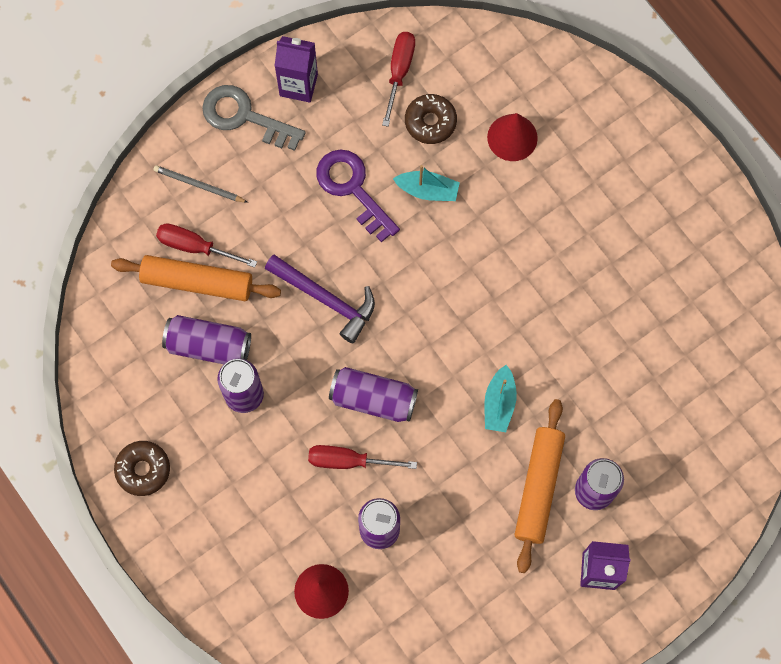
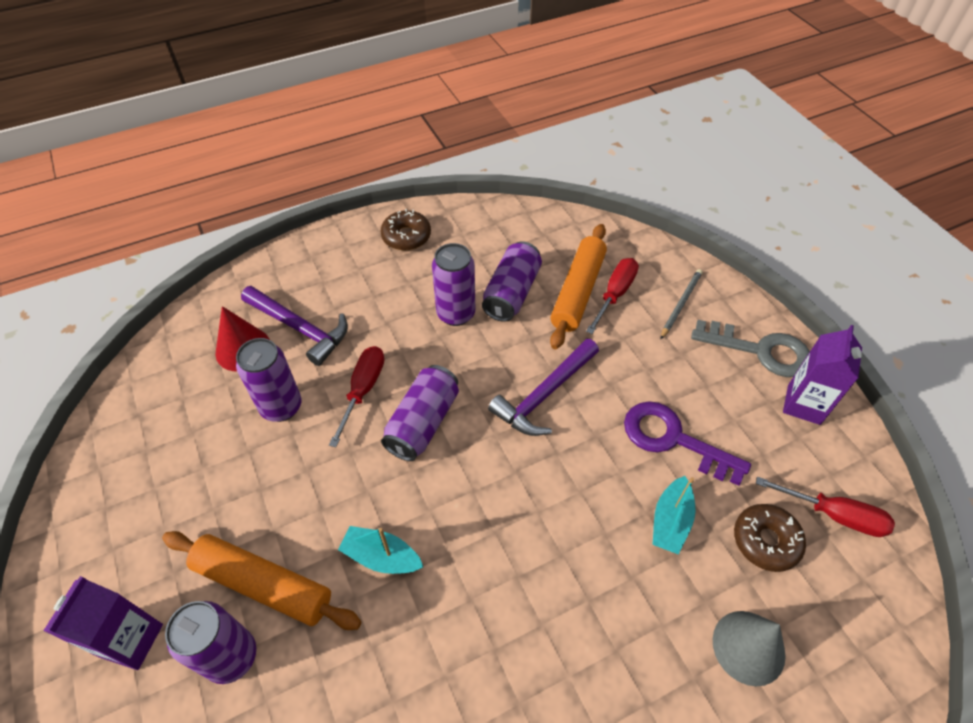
camera: 100 degrees right, 20 degrees down
grey key [202,85,306,151] -> grey key turned 75 degrees clockwise [691,320,810,377]
purple key [316,150,400,242] -> purple key turned 120 degrees counterclockwise [624,401,751,486]
red cone [487,113,538,161] -> grey cone [713,611,786,686]
none -> purple hammer [241,286,348,366]

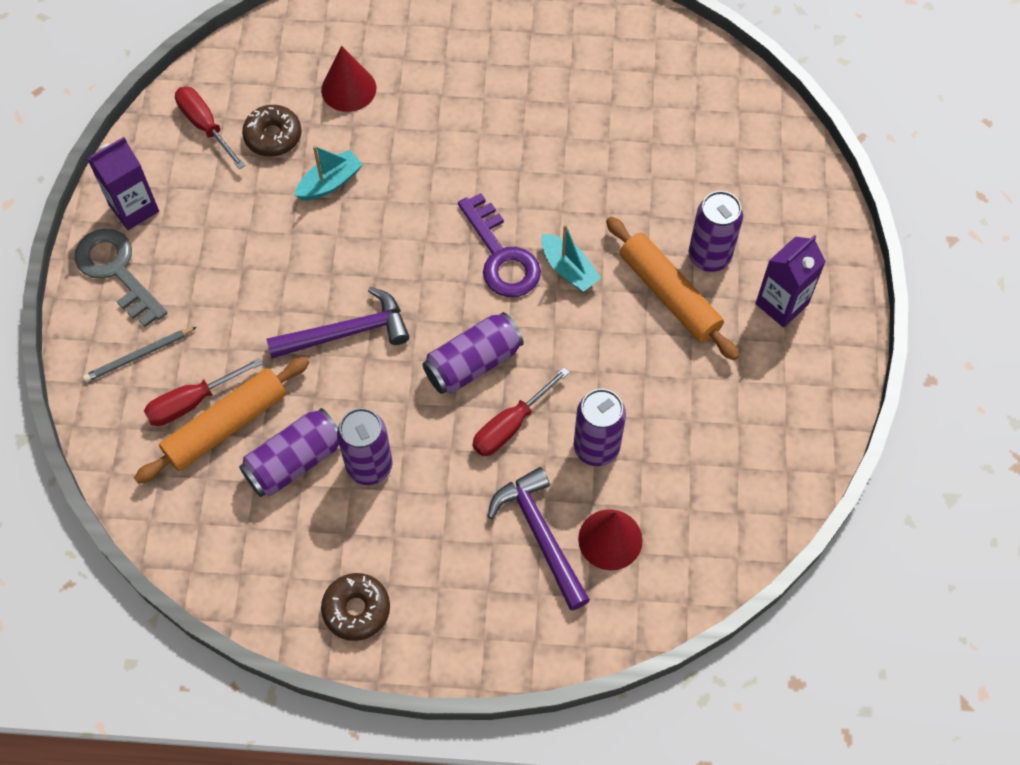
camera: 150 degrees left, 10 degrees up
purple key [624,401,751,486] -> purple key moved to [458,193,541,297]
grey cone [713,611,786,686] -> red cone [321,46,376,112]

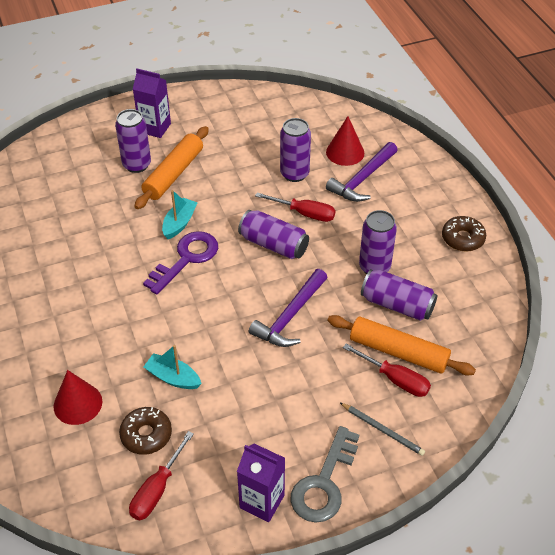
camera: 115 degrees left, 15 degrees down
purple hammer [267,287,410,358] -> purple hammer turned 105 degrees counterclockwise [249,269,328,347]

